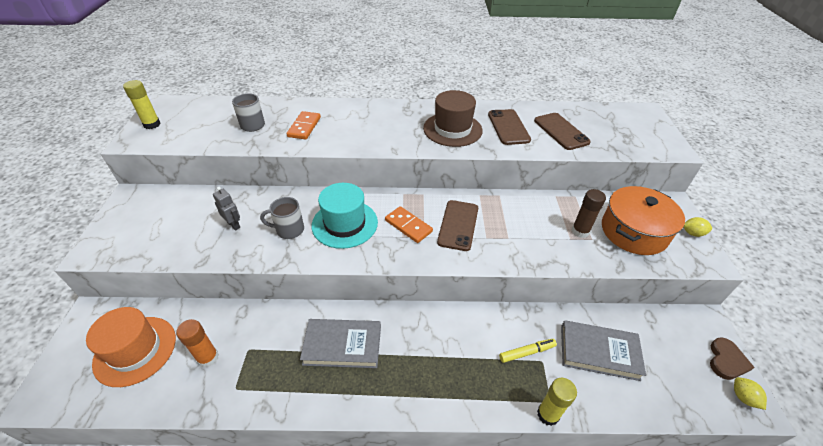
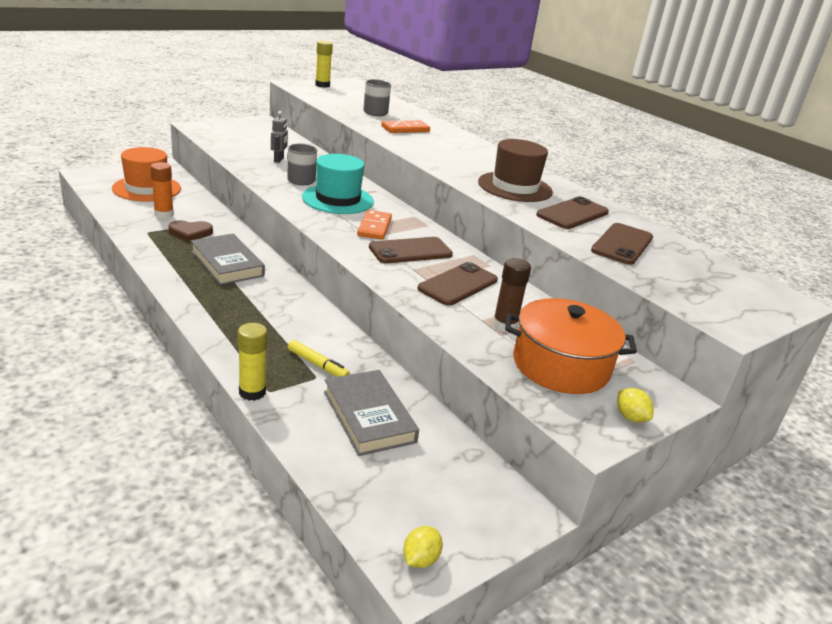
camera: 50 degrees right, 15 degrees down
brown heart [710,337,755,380] -> brown heart moved to [168,220,213,242]
none -> brown phone [417,262,498,306]

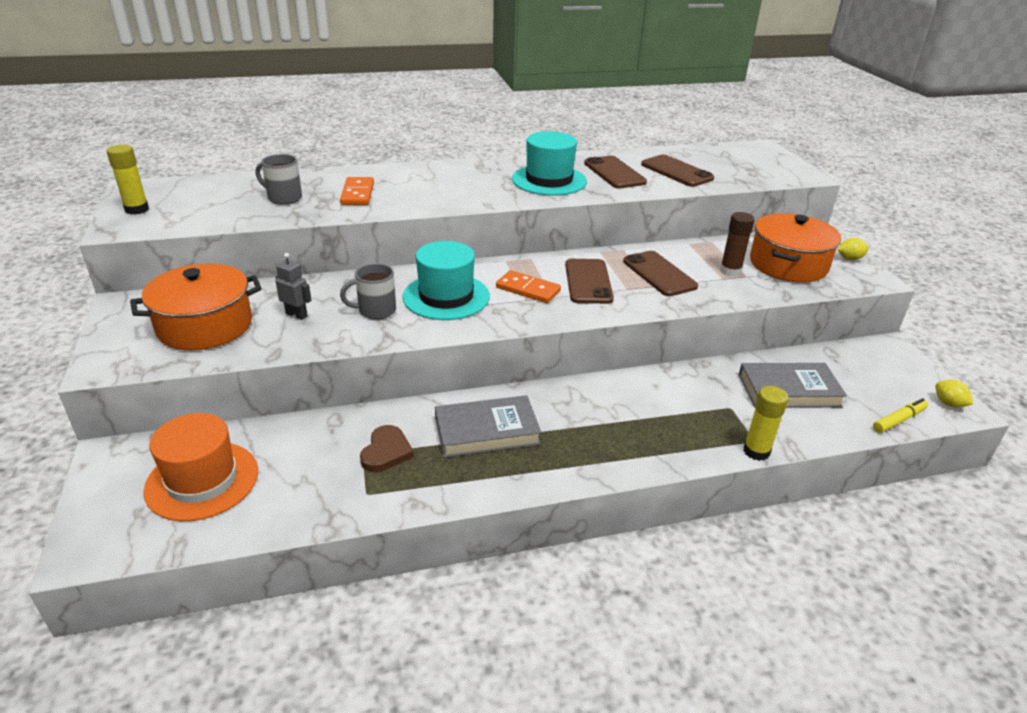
camera: 65 degrees left, 5 degrees up
orange glue stick [150,162,174,218] -> none
yellow marker [288,340,350,377] -> yellow marker moved to [873,398,928,433]
brown hat [478,139,553,202] -> turquoise hat [512,131,587,196]
none -> orange pot [130,263,262,350]

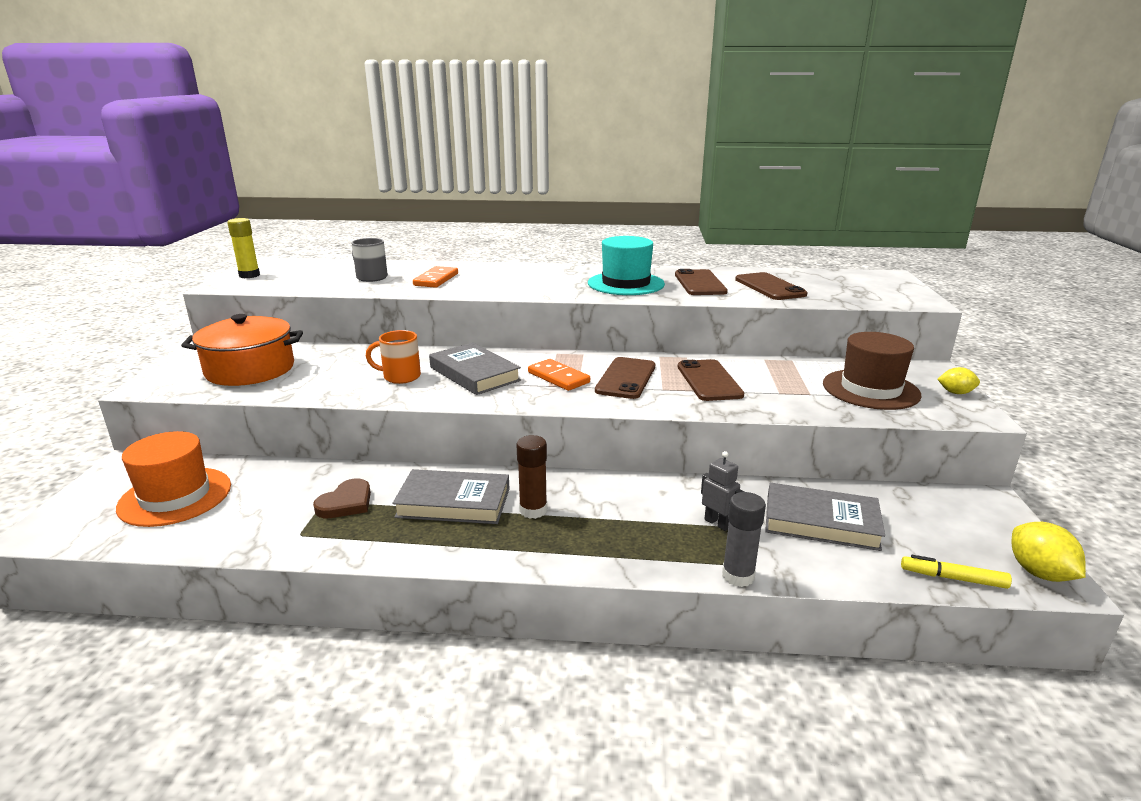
camera: 20 degrees right, 10 degrees down
grey robot [275,253,311,320] -> grey robot moved to [701,451,745,531]
grey mug [340,263,396,320] -> orange mug [366,330,421,384]
turquoise hat [402,241,490,320] -> grey book [429,342,521,395]
brown glue stick [720,212,755,277] -> brown glue stick moved to [517,435,547,519]
yellow glue stick [743,386,789,461] -> grey glue stick [722,492,766,587]
orange pot [750,213,841,283] -> brown hat [823,332,922,410]
yellow marker [873,398,928,433] -> yellow marker turned 150 degrees counterclockwise [901,555,1012,589]
yellow lemon [935,380,973,407] -> yellow lemon [1012,522,1086,582], size x1.56

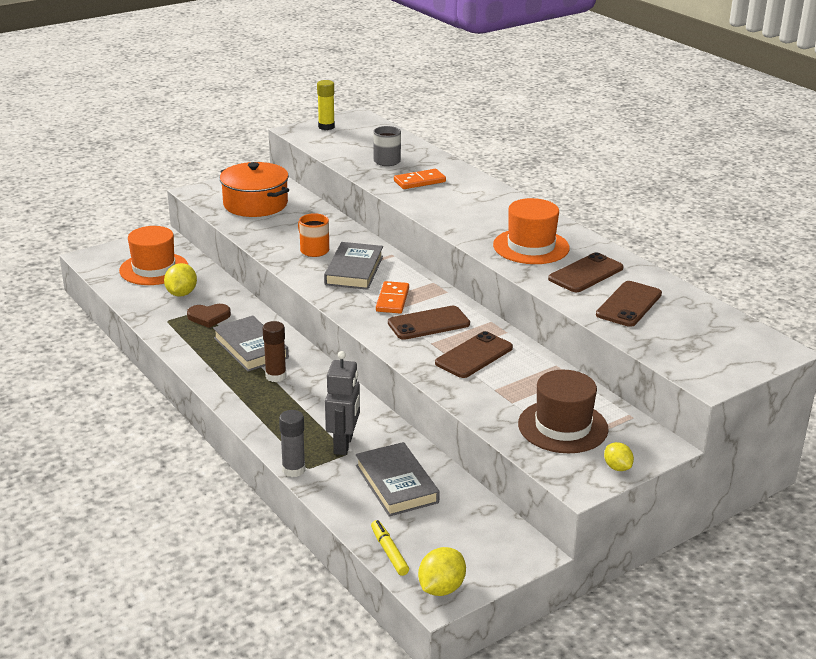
camera: 50 degrees right, 5 degrees up
turquoise hat [588,236,665,295] -> orange hat [493,198,570,264]
grey robot [701,451,745,531] -> grey robot [325,351,360,455], size x1.68
none -> yellow lemon [164,263,197,297]

